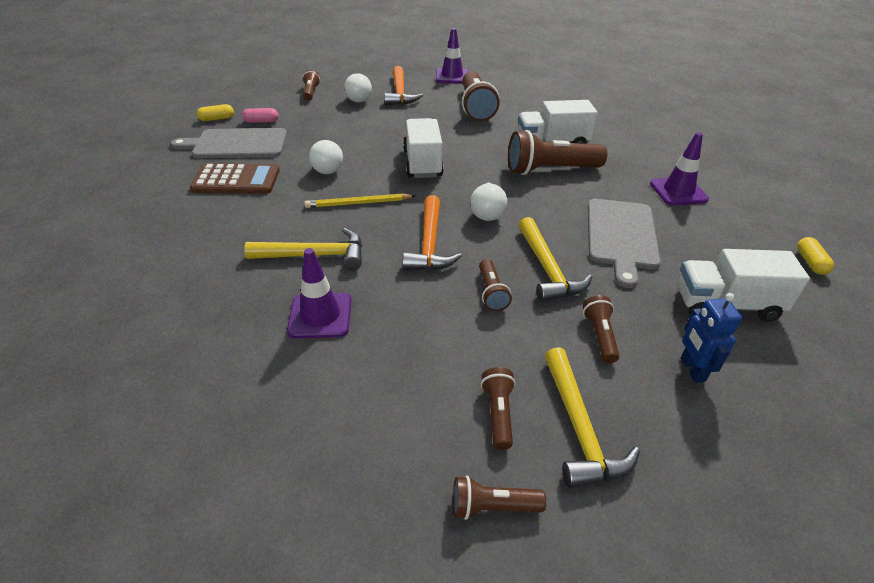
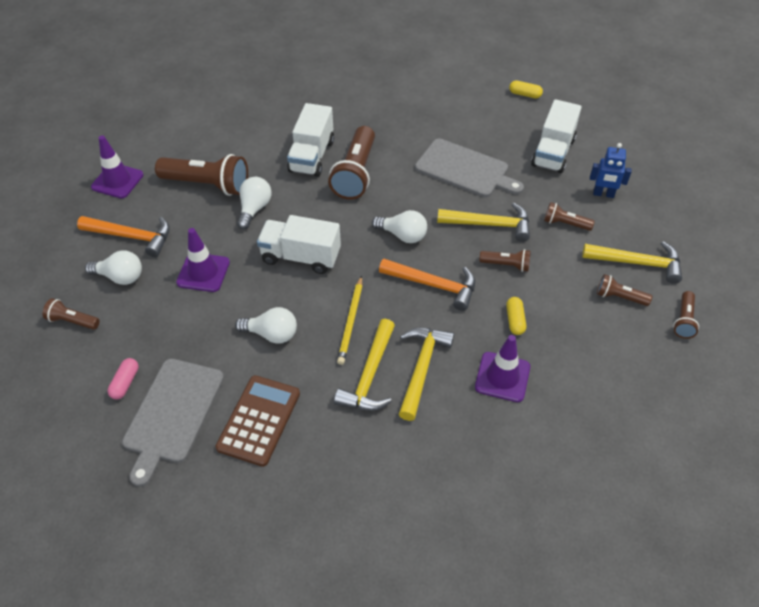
camera: 70 degrees left, 10 degrees up
yellow capsule [197,104,234,121] -> yellow capsule moved to [506,297,526,335]
purple traffic cone [650,132,709,206] -> purple traffic cone moved to [176,228,230,292]
none -> white light bulb [237,177,272,229]
none -> yellow hammer [334,319,395,411]

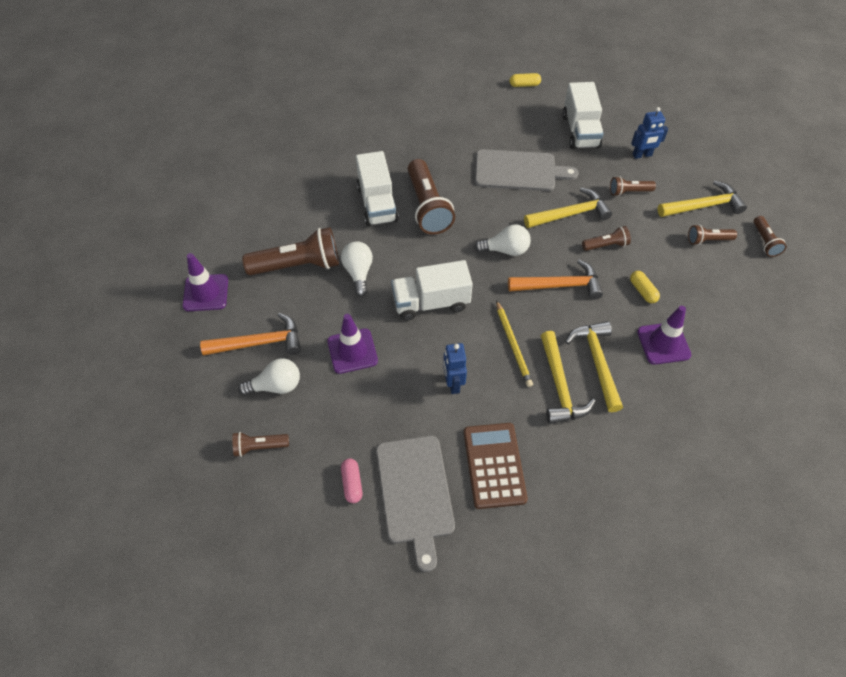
camera: 25 degrees left, 5 degrees up
white light bulb [235,307,297,344] -> blue robot [443,343,467,394]

